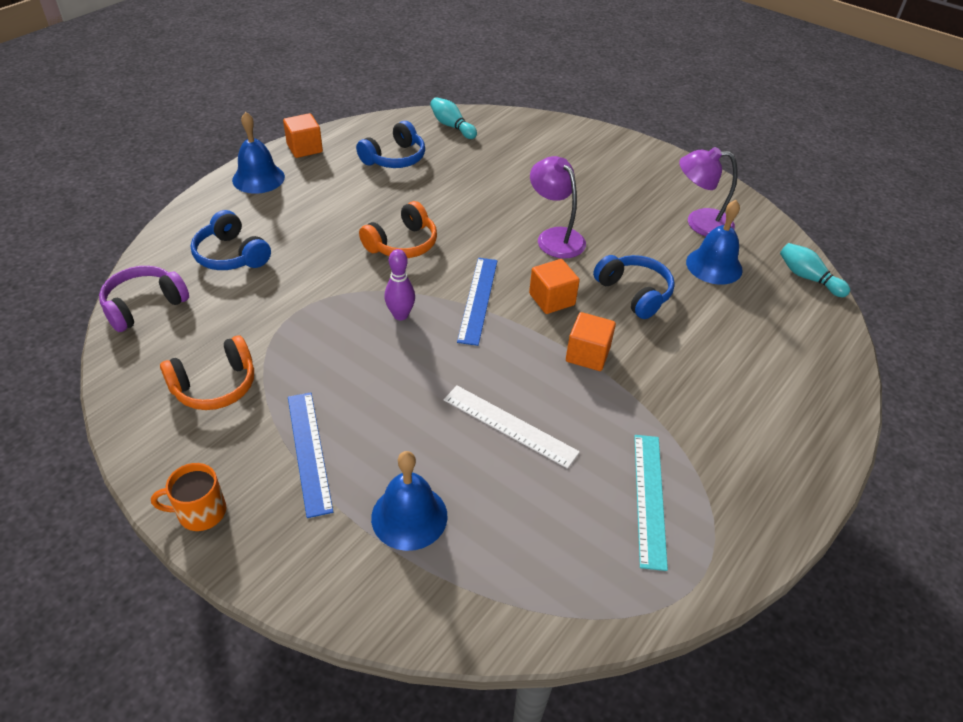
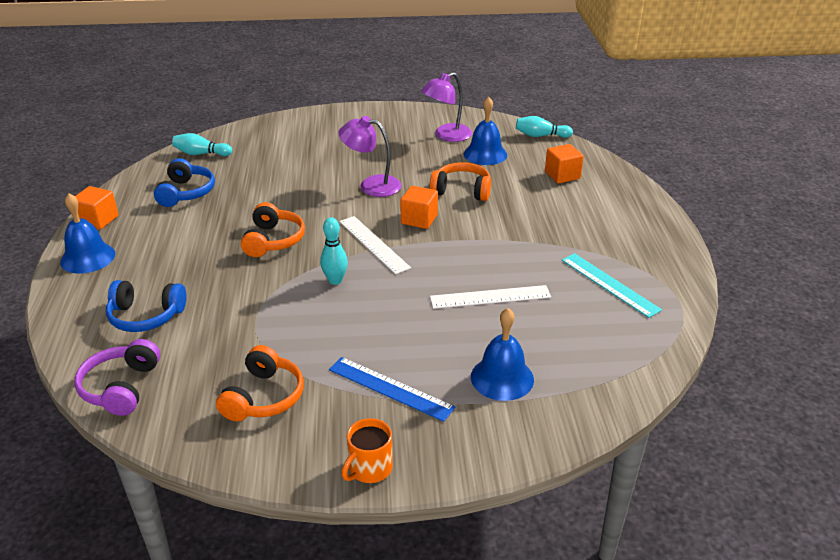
camera: 40 degrees left, 10 degrees down
purple bowling pin [385,249,415,320] -> turquoise bowling pin [320,217,348,285]
blue ruler [457,258,498,346] -> white ruler [339,216,411,274]
orange cube [566,312,616,371] -> orange cube moved to [545,144,584,184]
blue headphones [593,255,675,319] -> orange headphones [430,162,491,201]

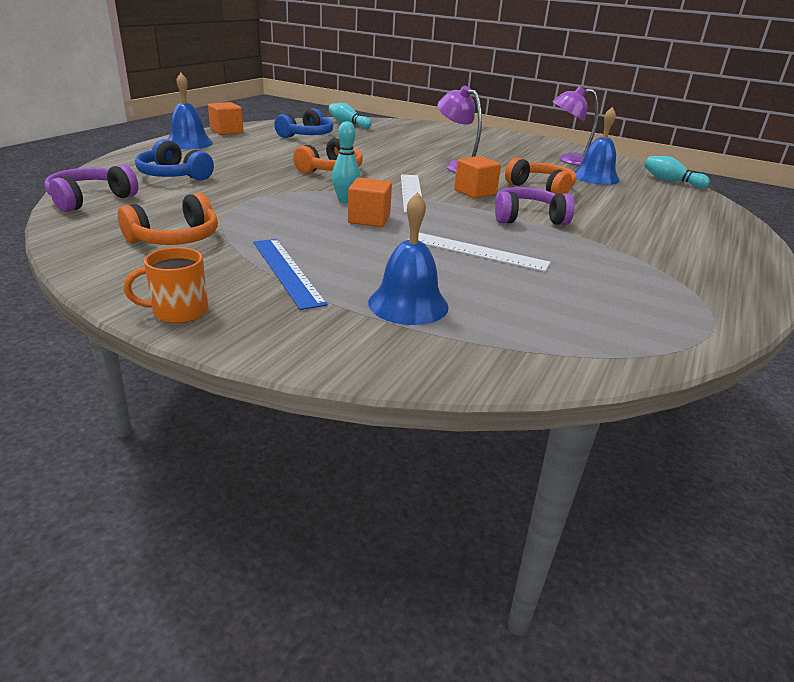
camera: 30 degrees right, 5 degrees down
orange cube [545,144,584,184] -> orange cube moved to [348,177,392,227]
turquoise ruler [562,253,662,318] -> none
none -> purple headphones [495,187,575,225]

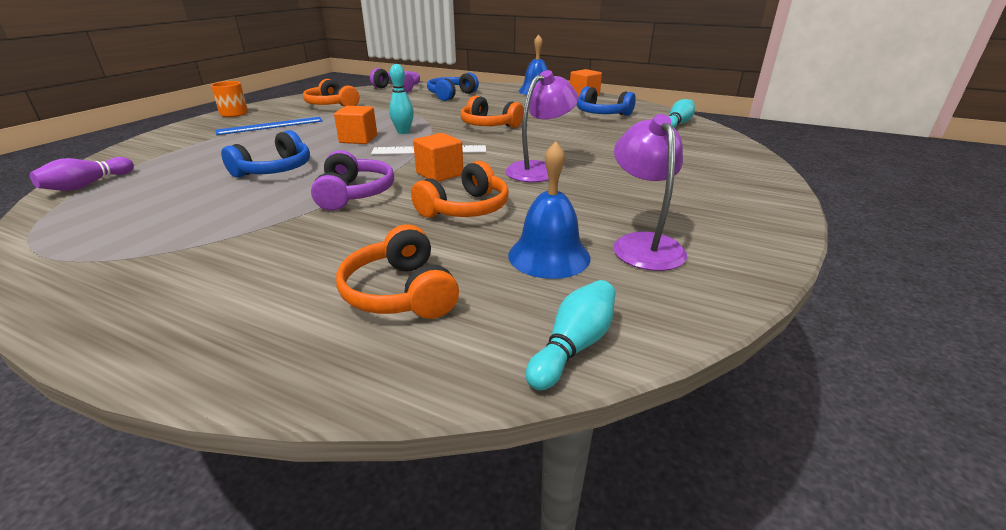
camera: 90 degrees right, 0 degrees up
blue bell [368,192,449,325] -> none
white ruler [408,233,550,272] -> blue headphones [221,130,310,178]
none -> purple bowling pin [30,157,134,191]
none -> orange headphones [336,224,459,319]

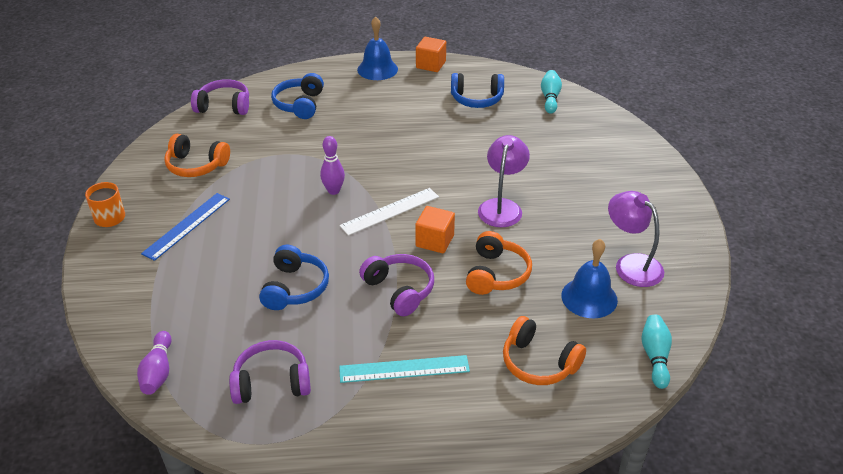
camera: 30 degrees left, 10 degrees up
orange cube [334,106,377,144] -> none
turquoise bowling pin [389,64,414,134] -> purple bowling pin [320,136,345,195]
orange headphones [461,96,524,128] -> none
none -> purple headphones [229,340,311,404]
none -> turquoise ruler [339,355,470,383]

